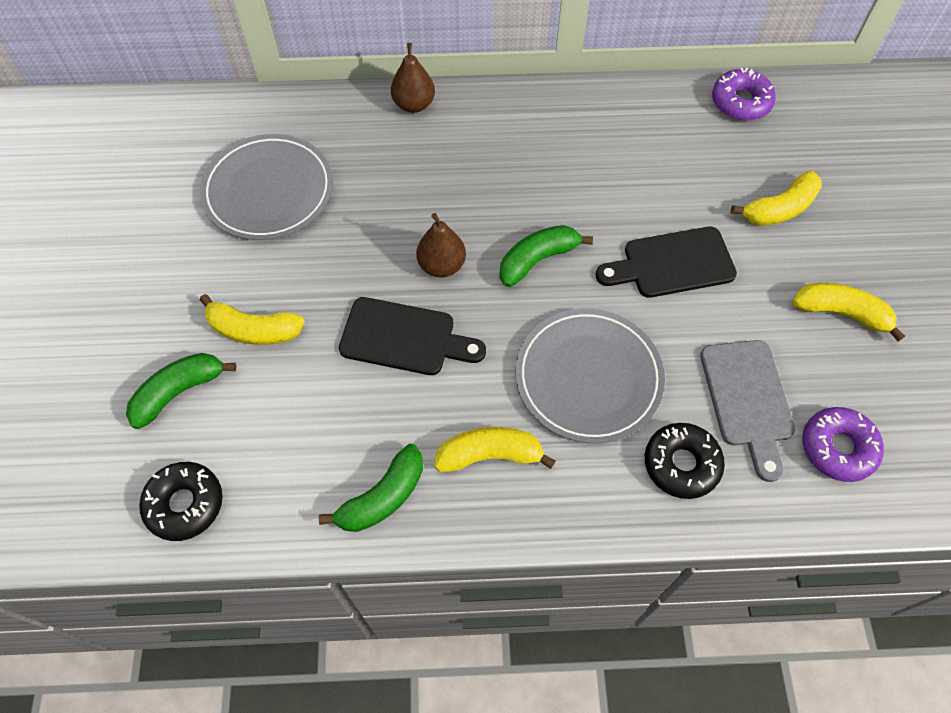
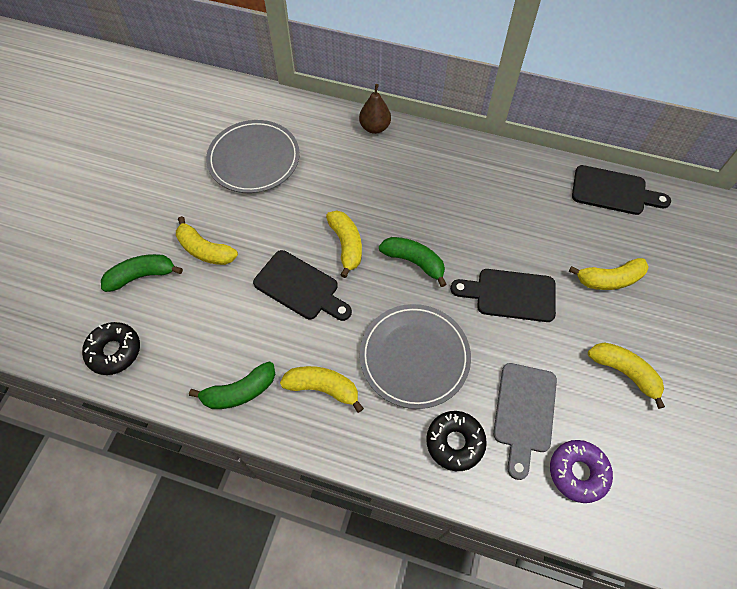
camera: 20 degrees right, 0 degrees up
brown pear [416,213,466,277] -> yellow banana [326,210,362,278]
green banana [499,225,593,287] -> green banana turned 45 degrees clockwise [379,237,447,287]
purple donut [712,68,776,121] -> black cutting board [572,165,671,215]

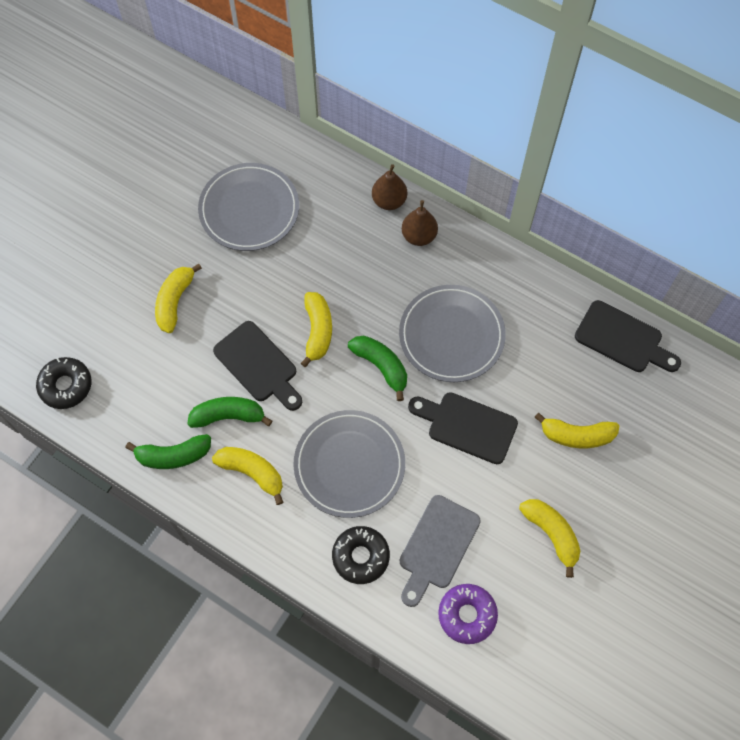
camera: 15 degrees right, 5 degrees up
green banana [101,254,183,292] -> green banana moved to [187,397,272,428]
yellow banana [176,216,238,265] -> yellow banana turned 60 degrees clockwise [155,264,202,333]
none -> grey plate [399,285,506,382]
none -> brown pear [402,200,438,246]

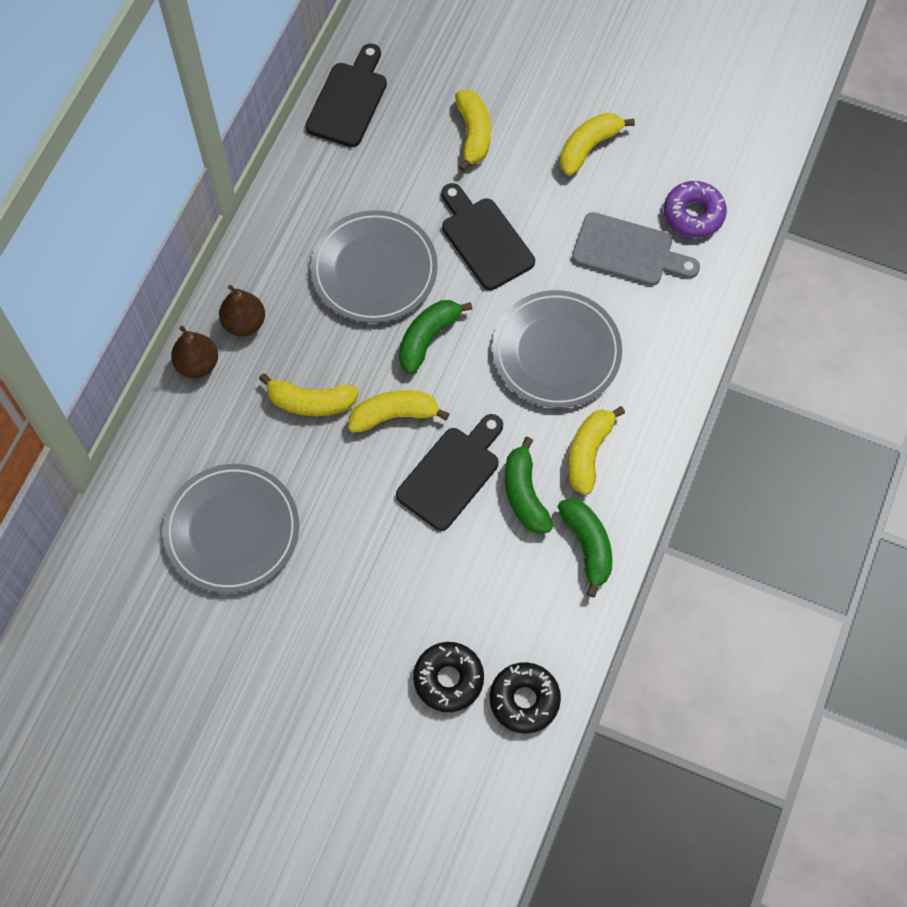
camera: 100 degrees left, 0 degrees up
yellow banana [155,264,202,333] -> yellow banana moved to [259,373,358,416]
black donut [332,526,390,584] -> black donut moved to [413,642,484,712]
black cutting board [408,392,518,464] -> black cutting board turned 135 degrees clockwise [441,183,535,290]

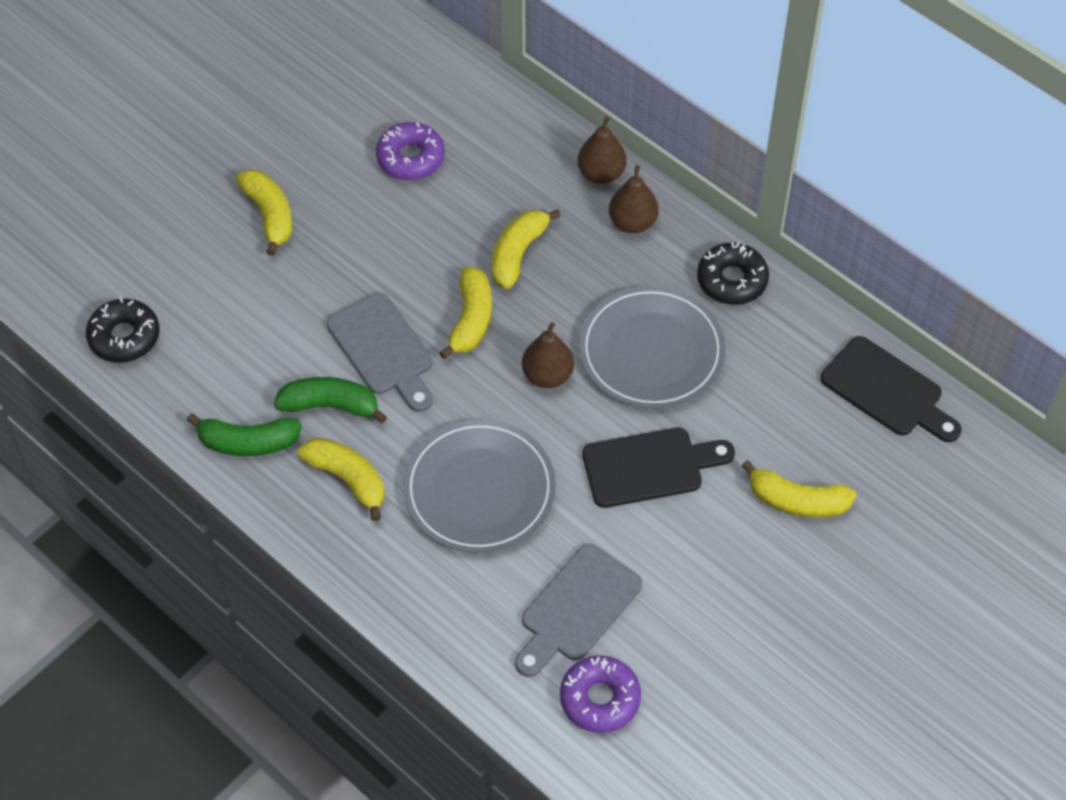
camera: 110 degrees right, 10 degrees down
grey plate [163,464,299,593] -> purple donut [376,122,445,180]
black cutting board [396,414,503,531] -> grey cutting board [327,293,433,412]
green banana [399,300,472,374] -> brown pear [522,322,574,388]
black donut [413,642,484,712] -> black donut moved to [697,242,769,305]
yellow banana [559,113,635,176] -> yellow banana moved to [236,170,292,256]

